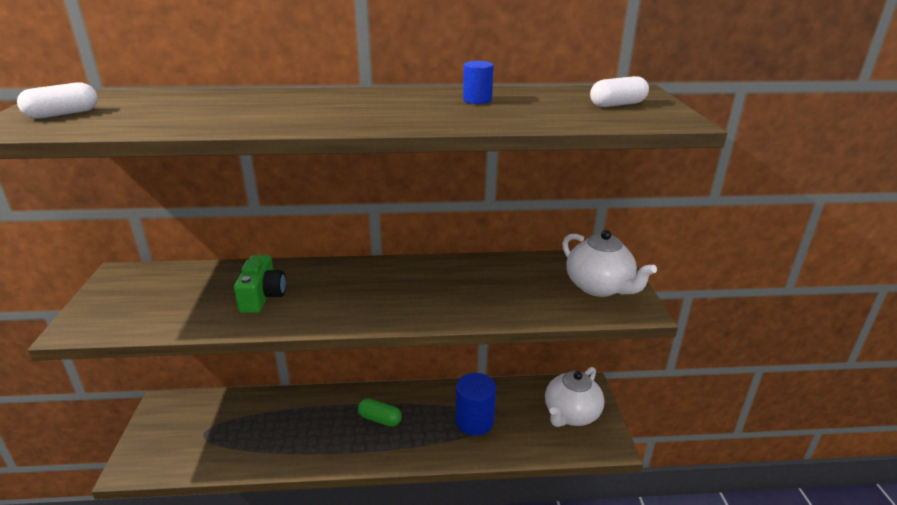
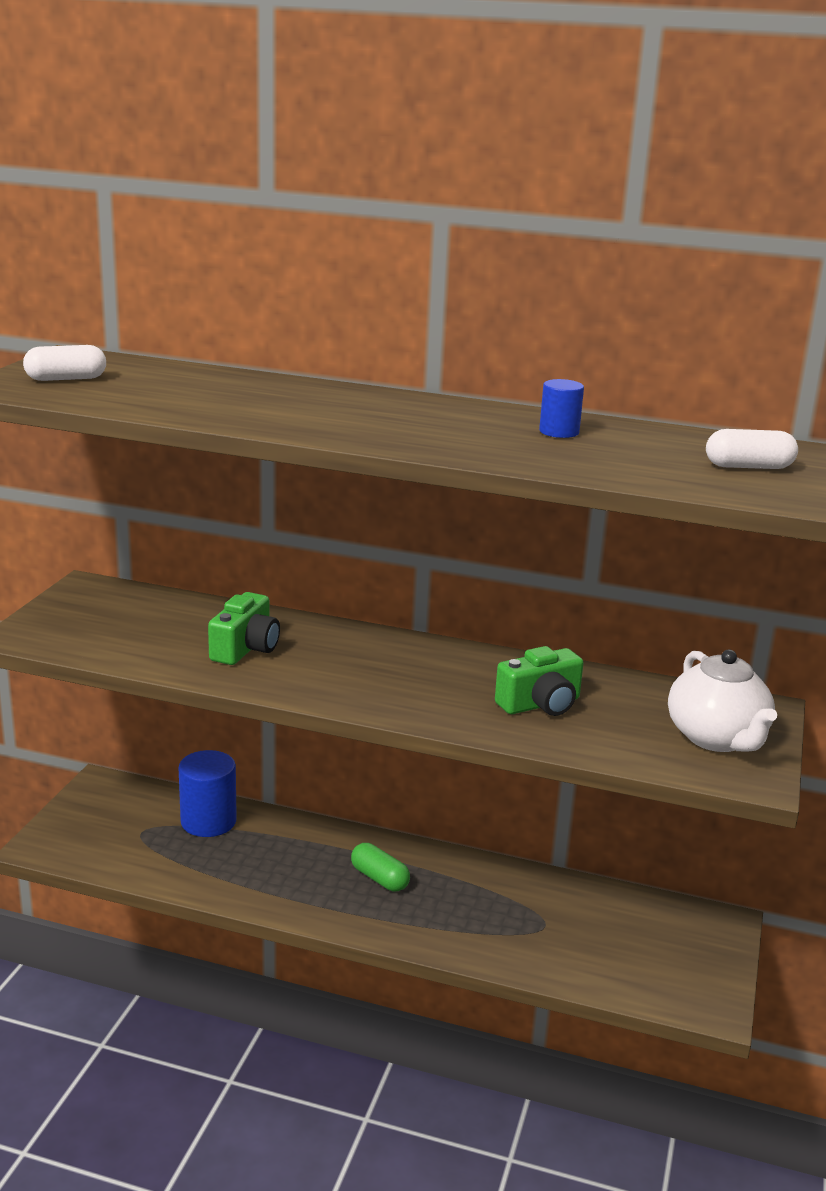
camera: 20 degrees right, 5 degrees down
blue cylinder [456,373,496,435] -> blue cylinder moved to [179,750,237,837]
white teapot [545,367,604,427] -> none
none -> green camera [495,646,583,716]

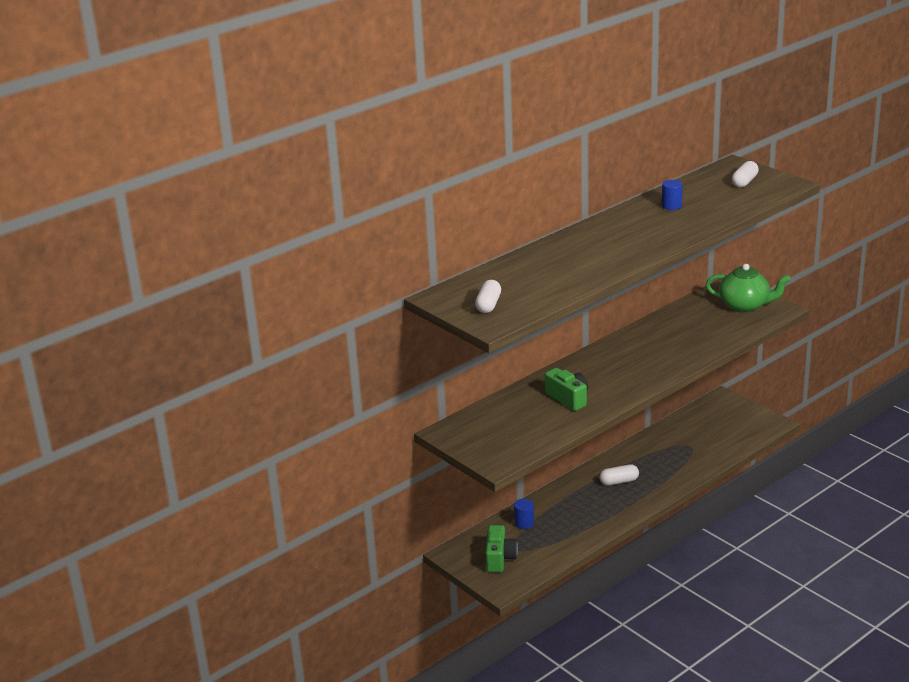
camera: 55 degrees left, 5 degrees up
blue cylinder [179,750,237,837] -> blue cylinder [514,499,534,529], size x0.57
green capsule [351,843,410,891] -> white capsule [600,464,639,486]
green camera [495,646,583,716] -> green camera moved to [486,525,518,572]
white teapot [668,650,777,752] -> green teapot [706,264,791,312]

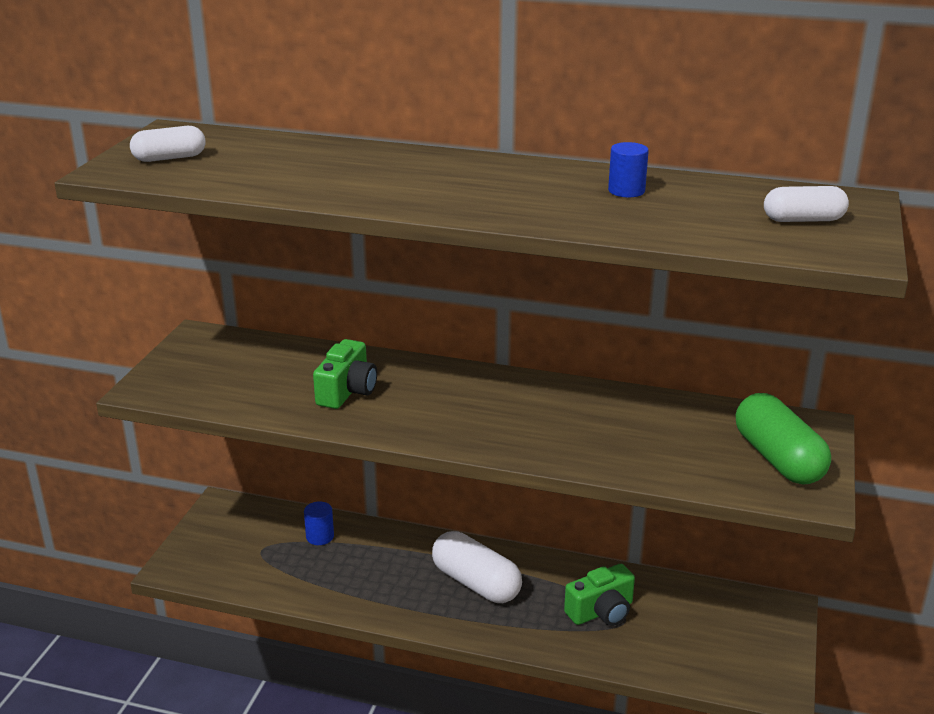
camera: 55 degrees right, 0 degrees up
green camera [486,525,518,572] -> green camera moved to [564,564,635,626]
white capsule [600,464,639,486] -> white capsule [432,531,522,603], size x1.67
green teapot [706,264,791,312] -> green capsule [736,393,831,485]

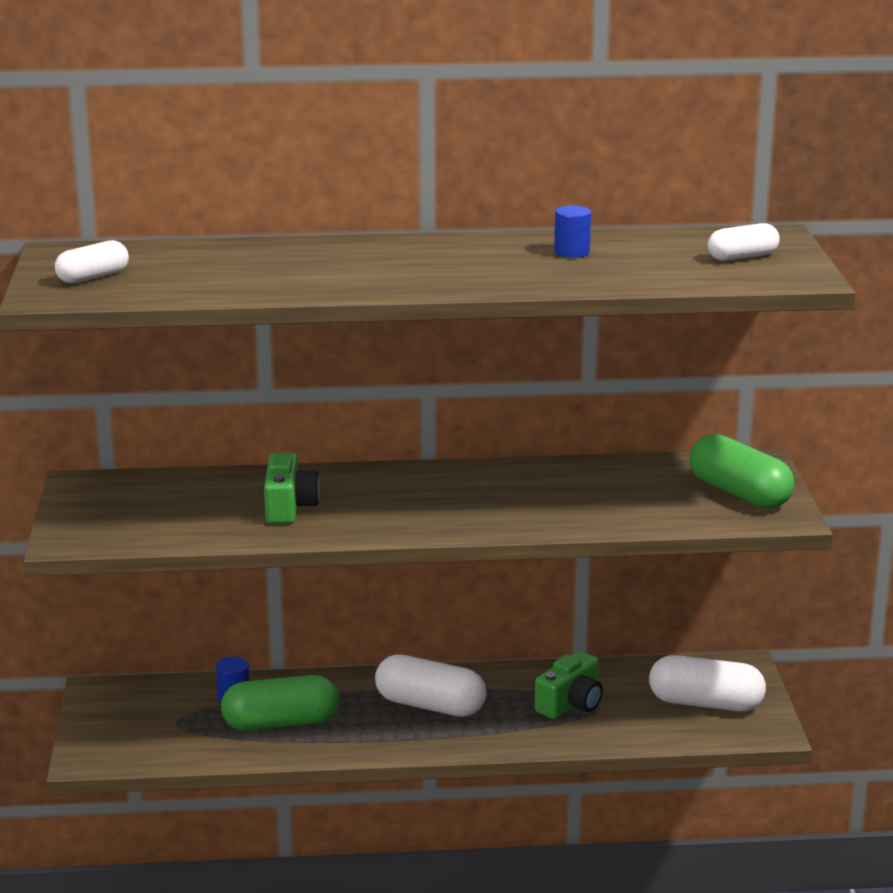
camera: 20 degrees left, 5 degrees down
none -> green capsule [221,675,339,731]
none -> white capsule [649,655,766,712]

